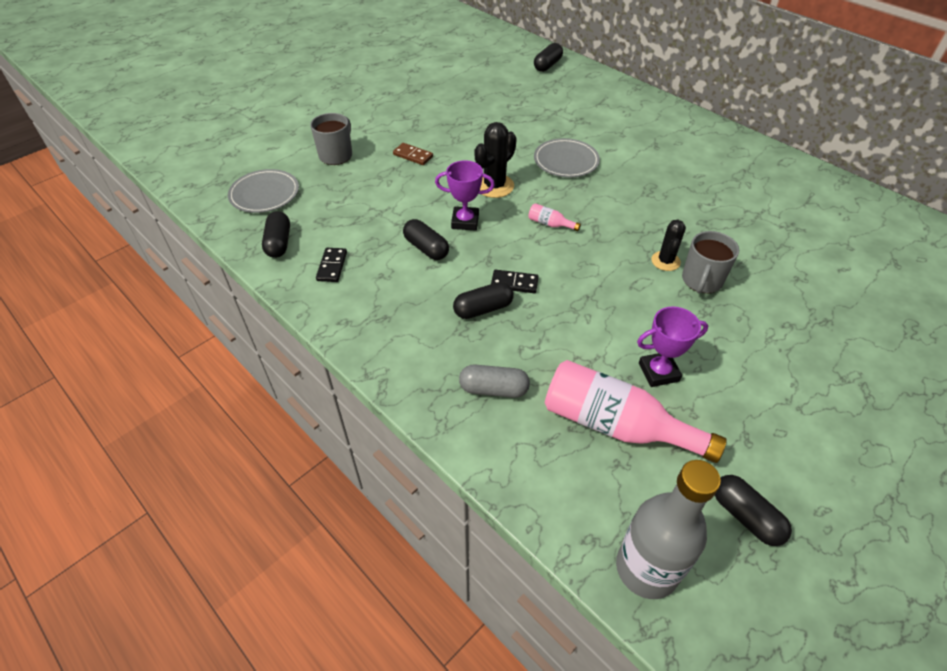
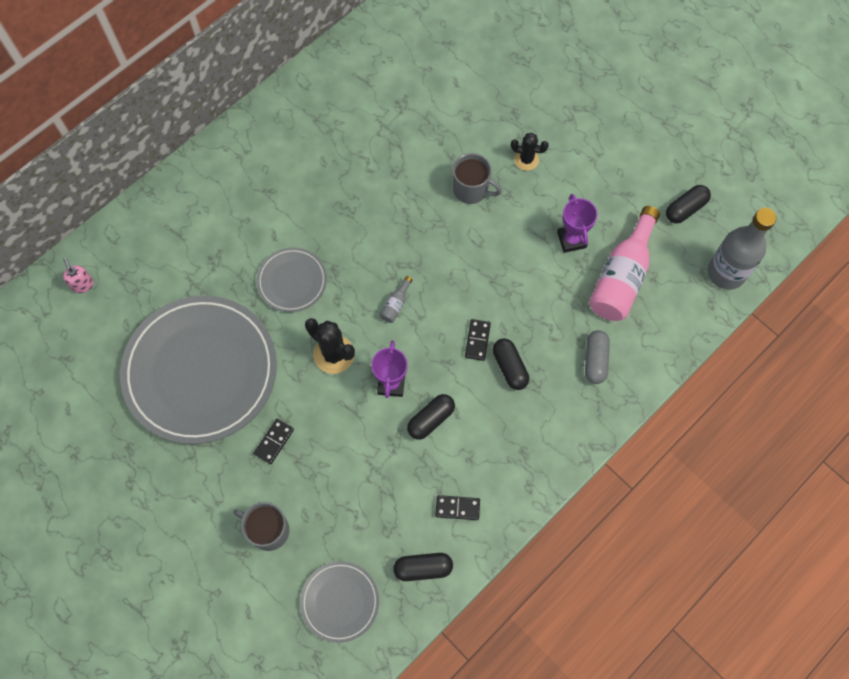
camera: 90 degrees left, 20 degrees up
brown domino [393,143,433,165] -> black domino [254,419,294,464]
pink bottle [528,203,581,231] -> grey bottle [380,276,412,323]
black capsule [534,43,563,72] -> pink soap dispenser [63,258,94,293]
black cactus [651,220,686,271] -> black cactus moved to [511,133,549,171]
none -> grey plate [120,296,277,444]

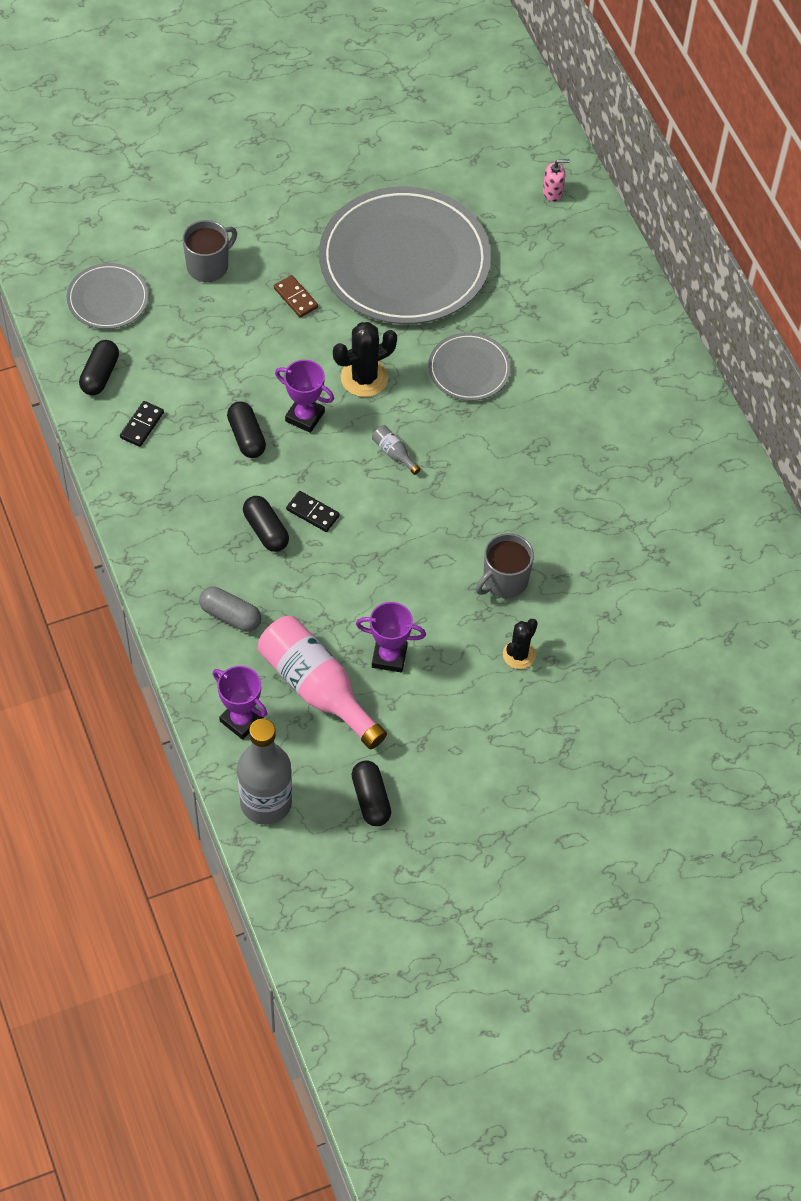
camera: 110 degrees right, 10 degrees down
black domino [254,419,294,464] -> brown domino [274,275,318,318]
black capsule [493,339,529,390] -> black capsule turned 60 degrees clockwise [243,496,289,552]
none -> purple trophy [213,666,267,740]

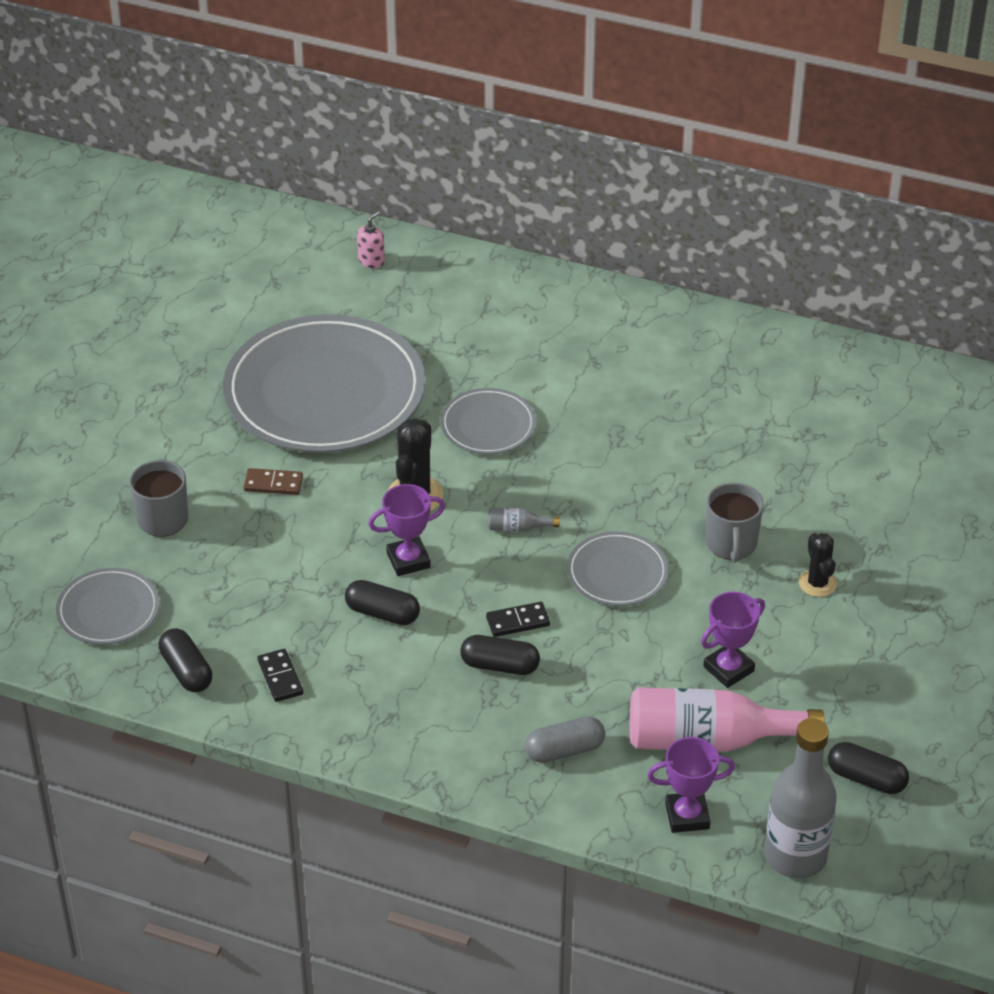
camera: 45 degrees left, 15 degrees down
none -> grey plate [567,531,669,606]

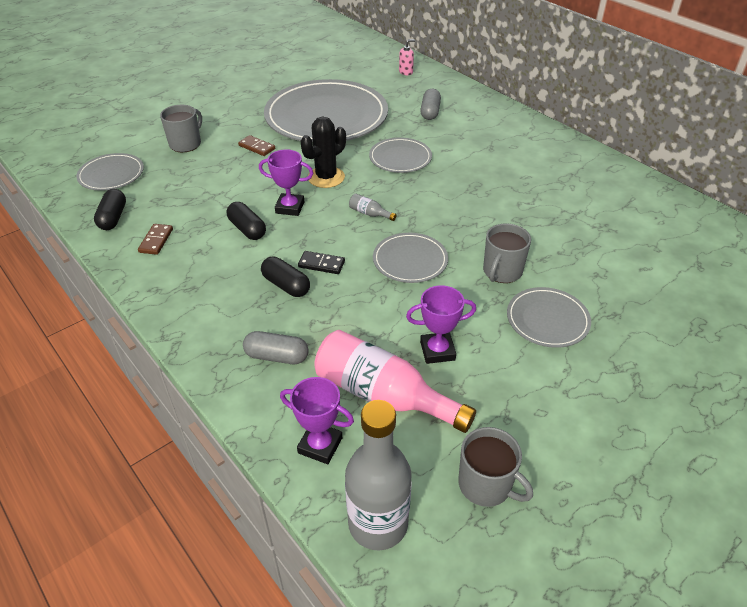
camera: 30 degrees right, 0 degrees up
black domino [257,649,303,702] -> brown domino [138,224,173,255]
black cactus [799,533,837,597] -> grey plate [507,287,591,348]
black capsule [828,742,909,794] -> grey mug [458,427,533,507]
none -> grey capsule [420,89,441,120]

